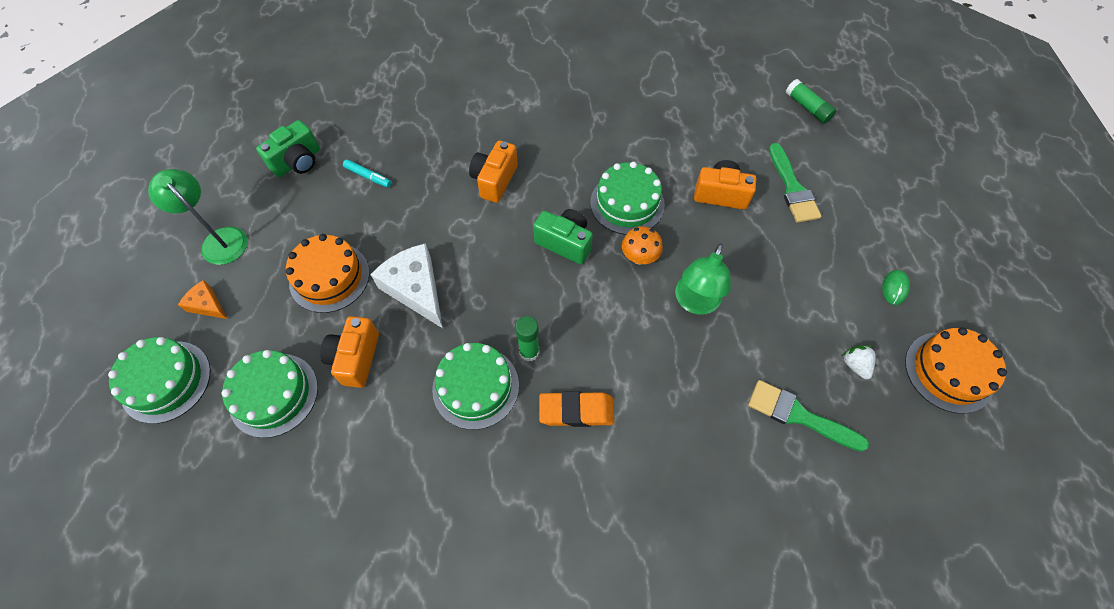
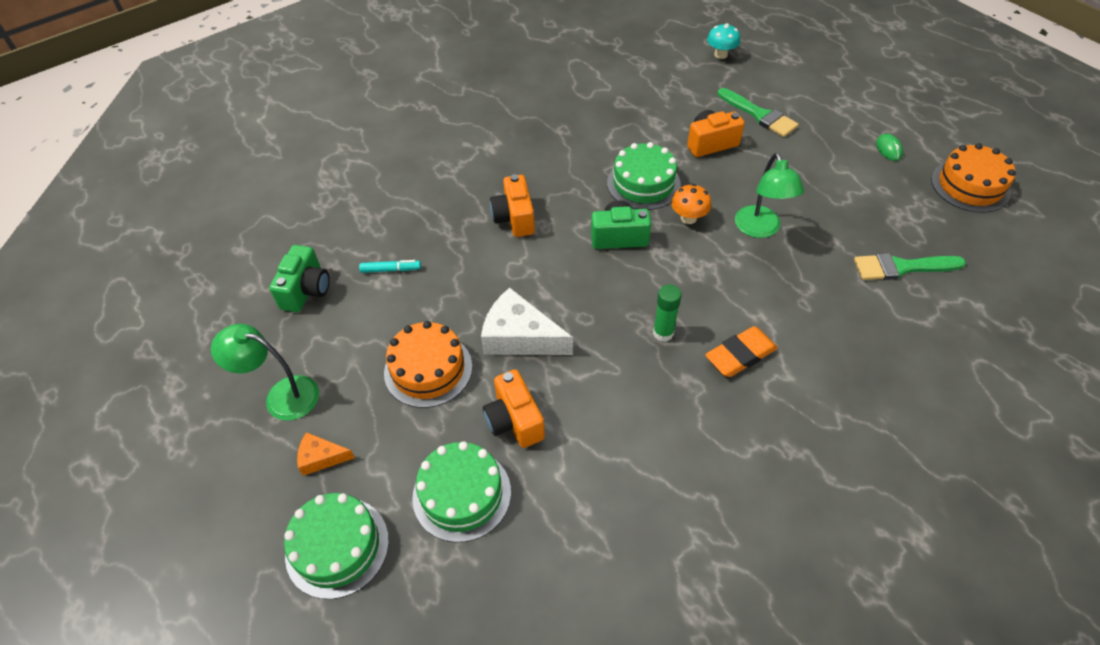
camera: 30 degrees left, 10 degrees down
green cake [432,343,519,430] -> none
green glue stick [786,79,837,124] -> turquoise mushroom [707,23,740,59]
white strawberry [842,345,876,379] -> none

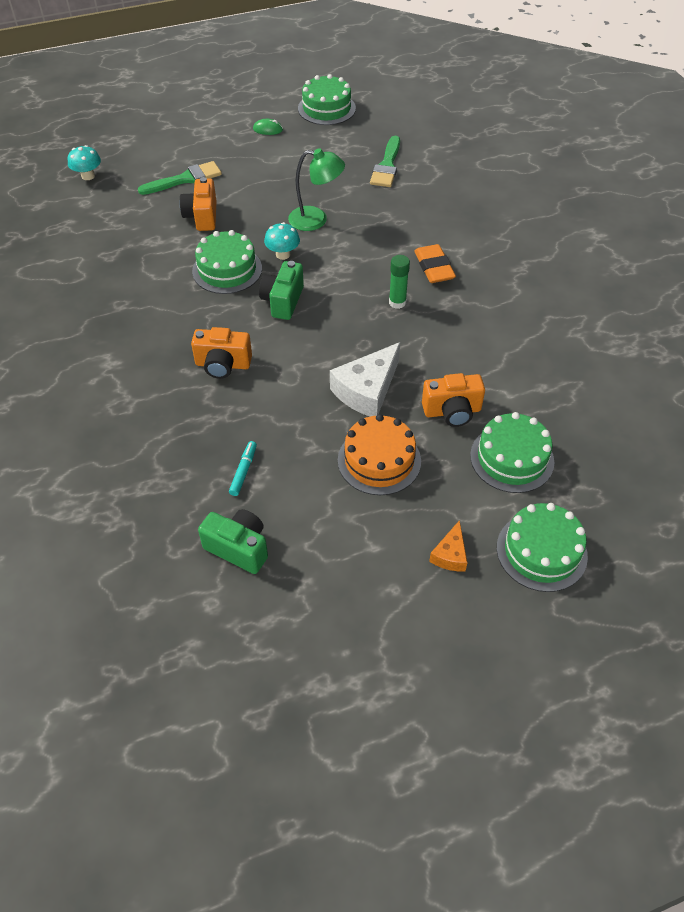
camera: 75 degrees left, 0 degrees up
green lamp [211,324,319,421] -> none
orange mushroom [671,184,712,224] -> turquoise mushroom [264,222,300,260]
orange cake [931,143,1016,213] -> green cake [298,74,356,125]

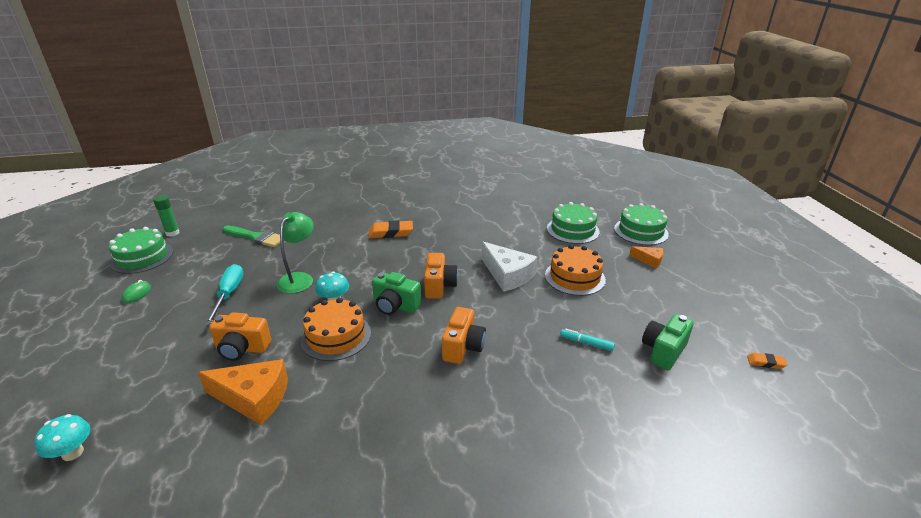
camera: 80 degrees left, 20 degrees down
green brush [138,161,222,195] -> none
green cake [192,230,262,294] -> orange cake [300,298,371,361]
green glue stick [389,255,410,309] -> green glue stick moved to [153,195,179,237]
orange camera [422,373,485,427] -> orange camera moved to [424,253,458,299]
none -> orange cheese [198,359,288,425]
none -> turquoise screwdriver [204,264,244,325]
none -> orange eraser [747,353,787,369]

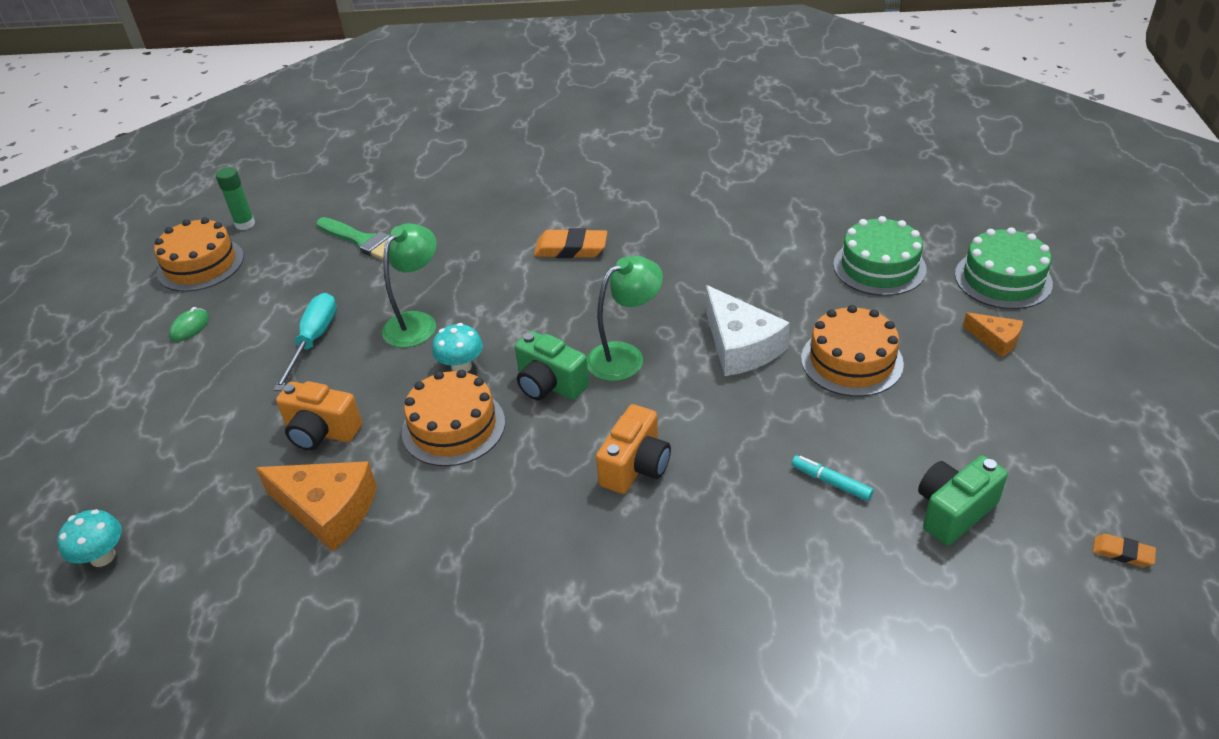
camera: 15 degrees right, 10 degrees up
green cake [109,227,173,274] -> orange cake [154,217,244,292]
orange camera [424,253,458,299] -> green lamp [587,256,663,381]

